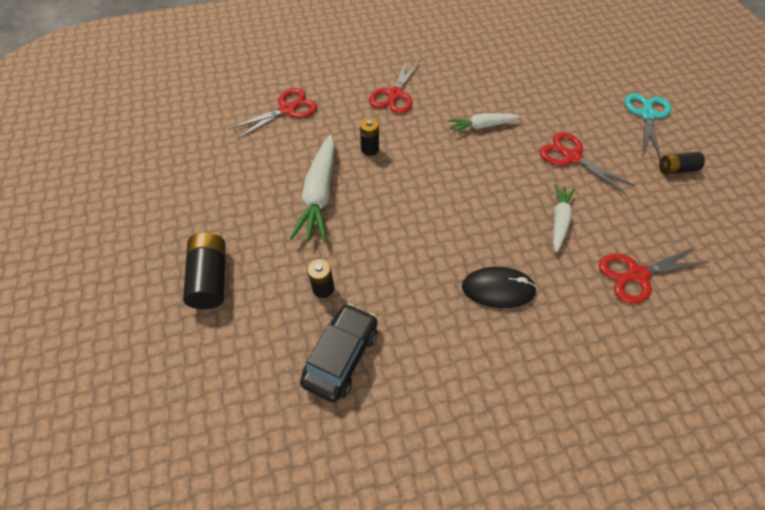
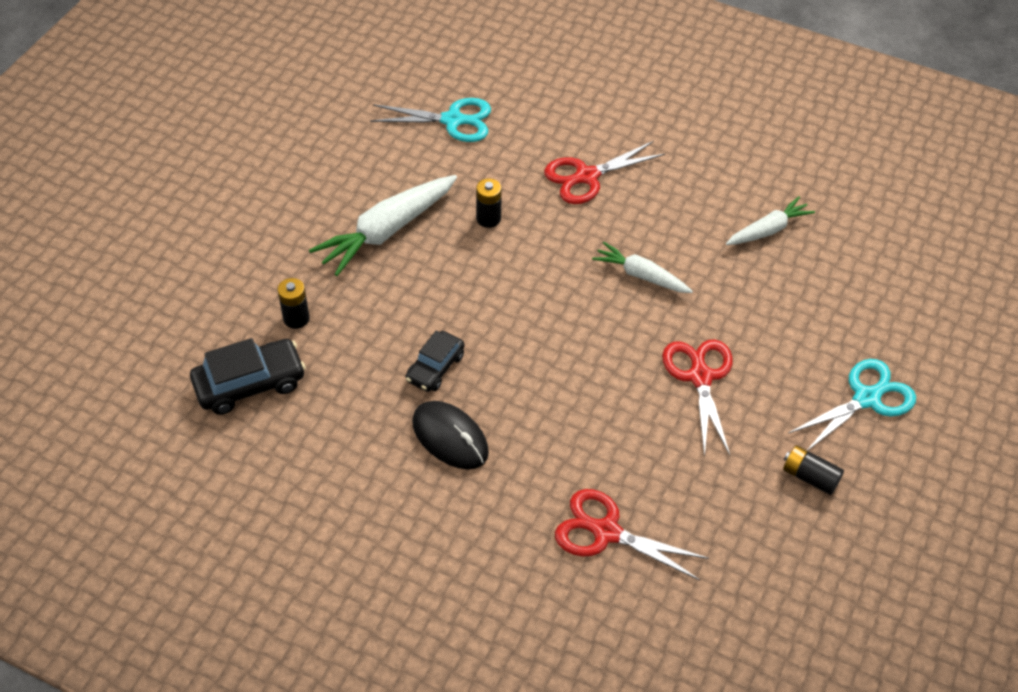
camera: 40 degrees right, 5 degrees down
black battery [183,233,225,309] -> none
red scissors [229,88,318,139] -> turquoise scissors [370,98,491,142]
white carrot [553,184,575,252] -> white carrot moved to [726,197,815,245]
none -> black car [406,331,465,392]

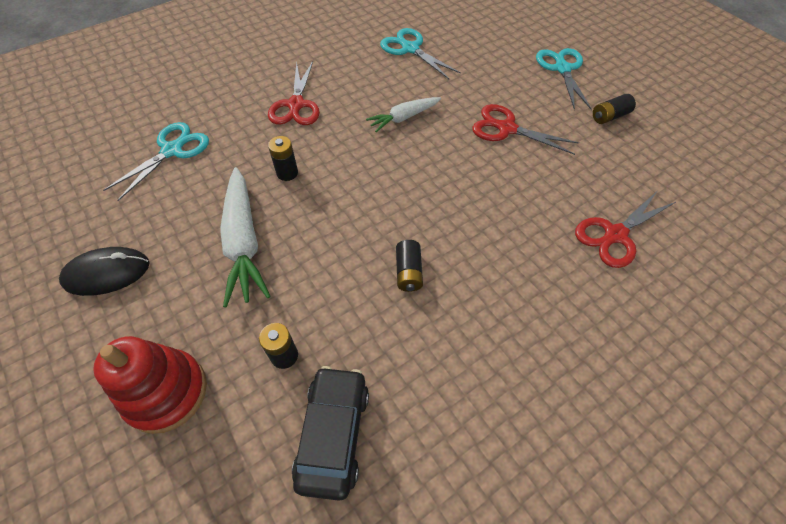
camera: 60 degrees left, 5 degrees up
black car [406,331,465,392] -> black battery [396,240,423,292]
black mouse [412,401,489,469] -> black mouse moved to [59,247,149,296]
white carrot [726,197,815,245] -> turquoise scissors [380,28,461,79]
none -> red stacking toy [93,336,207,434]

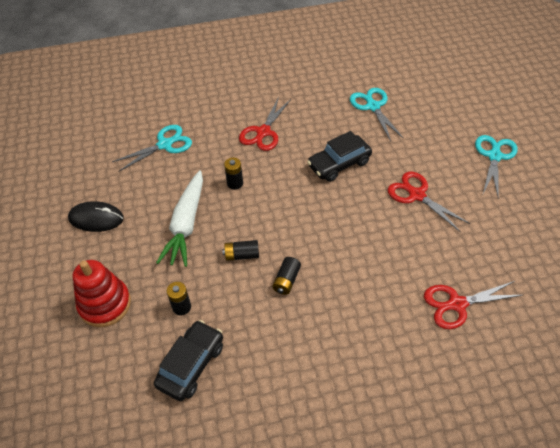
camera: 25 degrees right, 5 degrees down
white carrot [366,97,441,132] -> black car [307,131,372,182]
black battery [593,94,636,124] -> black battery moved to [222,240,259,261]

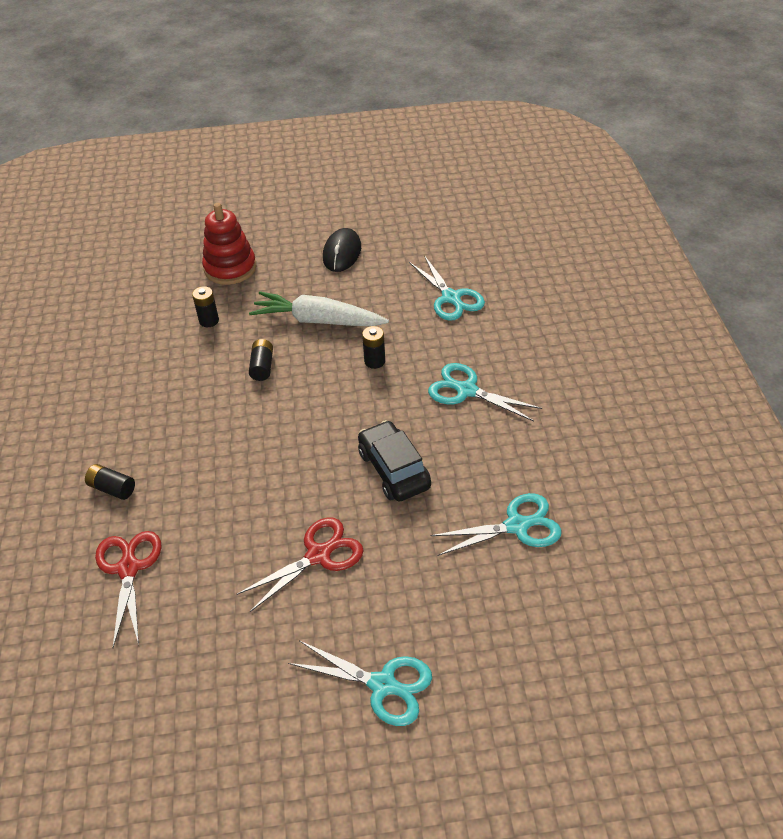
camera: 95 degrees right, 5 degrees down
black car [154,320,223,401] -> none
red scissors [239,97,291,151] -> turquoise scissors [428,363,542,422]
black battery [272,257,301,295] -> black battery moved to [85,464,135,500]

